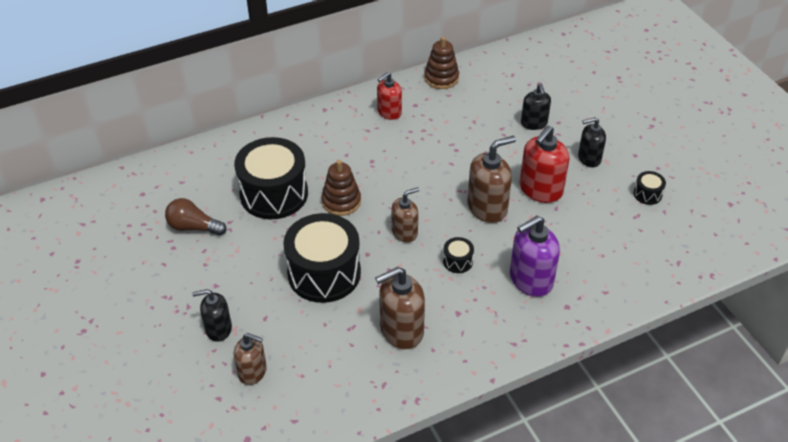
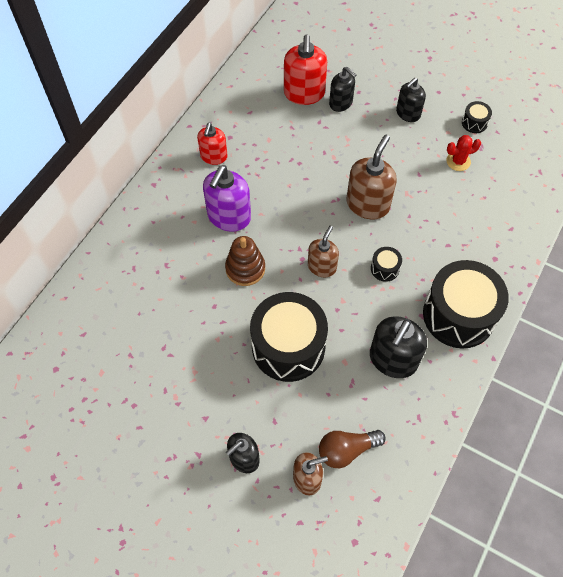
camera: 35 degrees left, 15 degrees up
brown light bulb [165,198,226,236] -> brown light bulb moved to [319,430,386,468]
black drum [234,137,308,219] -> black drum moved to [423,260,509,348]
brown soap dispenser [375,267,425,349] -> black soap dispenser [370,316,427,378]
brown stacking toy [424,36,459,89] -> none
purple soap dispenser [510,216,560,297] -> purple soap dispenser moved to [203,165,251,232]
red soap dispenser [520,126,569,203] -> red soap dispenser moved to [284,35,327,105]
none -> red cactus [446,135,481,171]

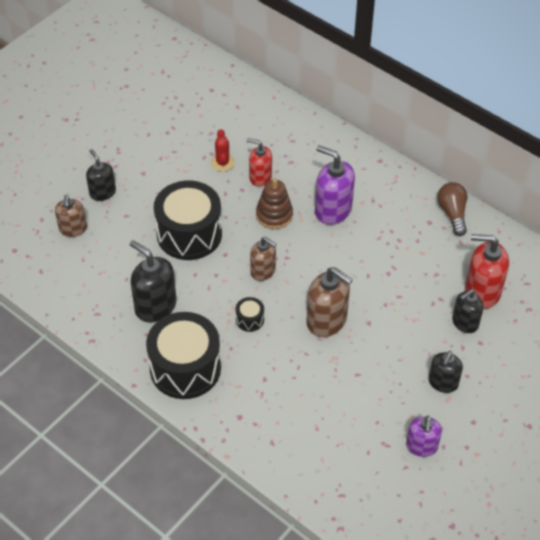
camera: 100 degrees right, 10 degrees down
red soap dispenser [197,123,228,165] -> red soap dispenser moved to [247,138,272,186]
brown light bulb [319,430,386,468] -> brown light bulb moved to [437,182,467,236]
black soap dispenser [396,78,426,122] -> black soap dispenser turned 120 degrees counterclockwise [428,351,463,393]
red cactus [446,135,481,171] -> red cactus moved to [211,129,235,171]
black drum [462,101,492,133] -> purple soap dispenser [406,416,442,457]

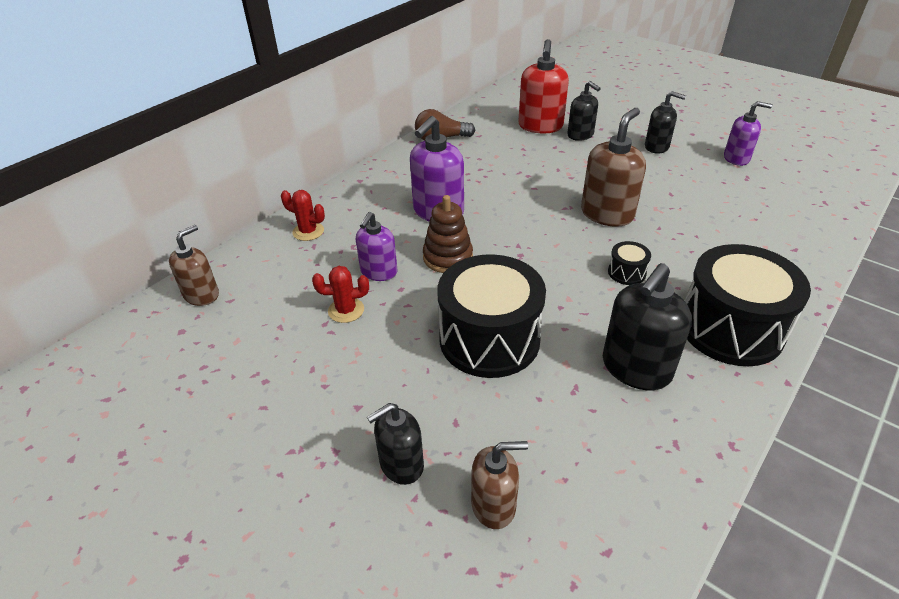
camera: 90 degrees left, 10 degrees down
red soap dispenser [247,138,272,186] -> purple soap dispenser [356,212,397,281]
brown soap dispenser [250,237,276,281] -> brown soap dispenser moved to [169,225,219,306]
none -> red cactus [281,190,325,241]

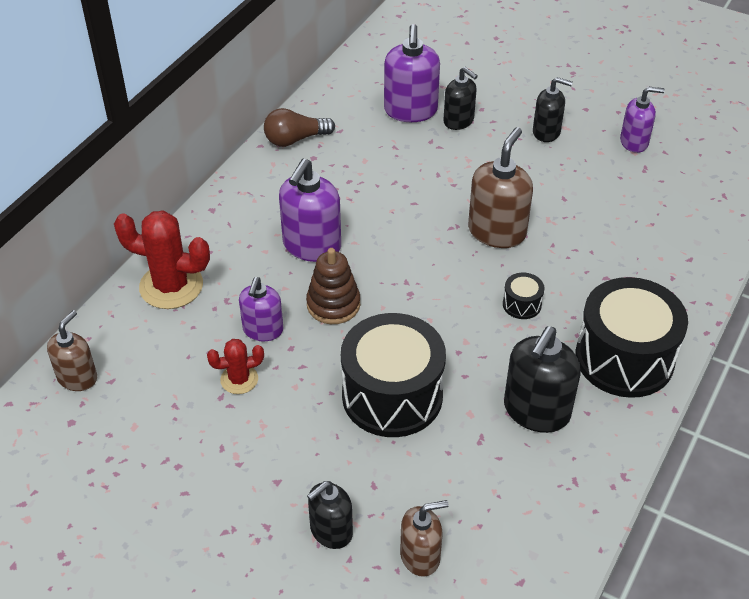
camera: 10 degrees left, 5 degrees up
red cactus [281,190,325,241] -> red cactus [114,210,210,309], size x1.81
red soap dispenser [518,39,569,133] -> purple soap dispenser [384,24,440,122]

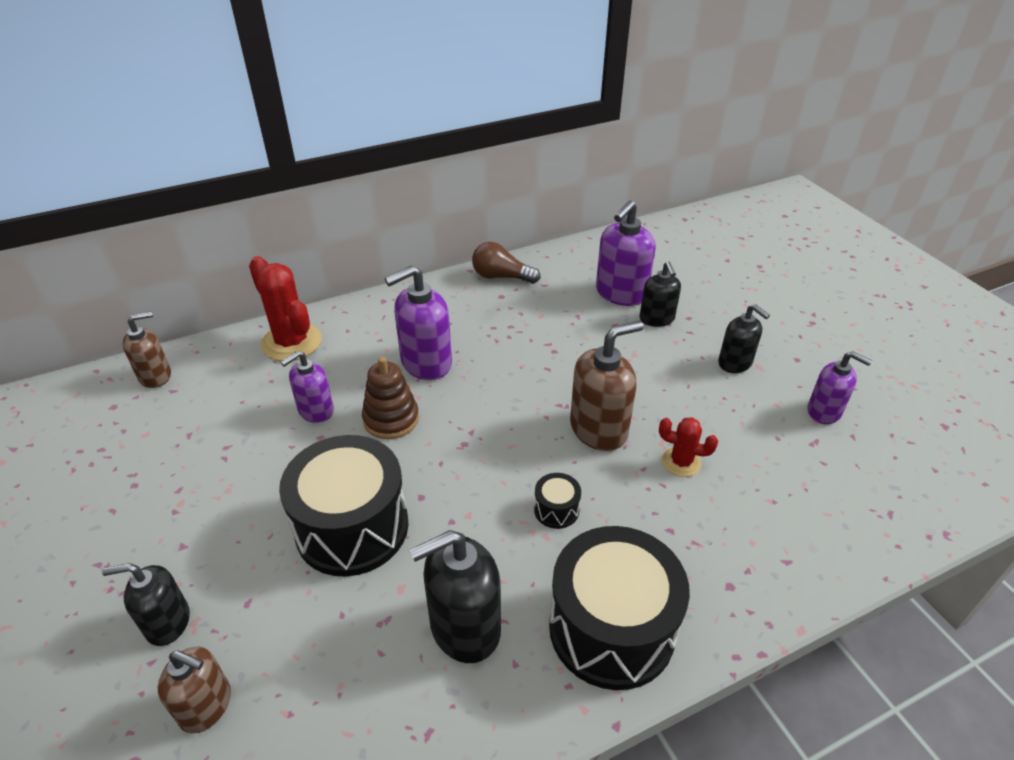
camera: 35 degrees right, 5 degrees down
red cactus [207,339,264,394] -> red cactus moved to [659,417,718,477]

